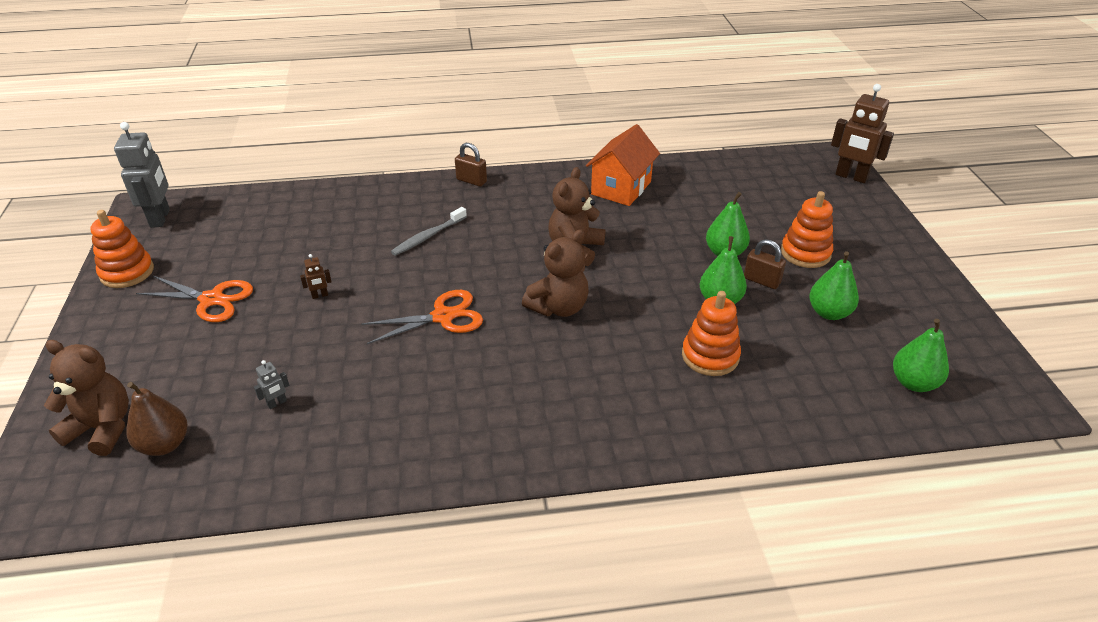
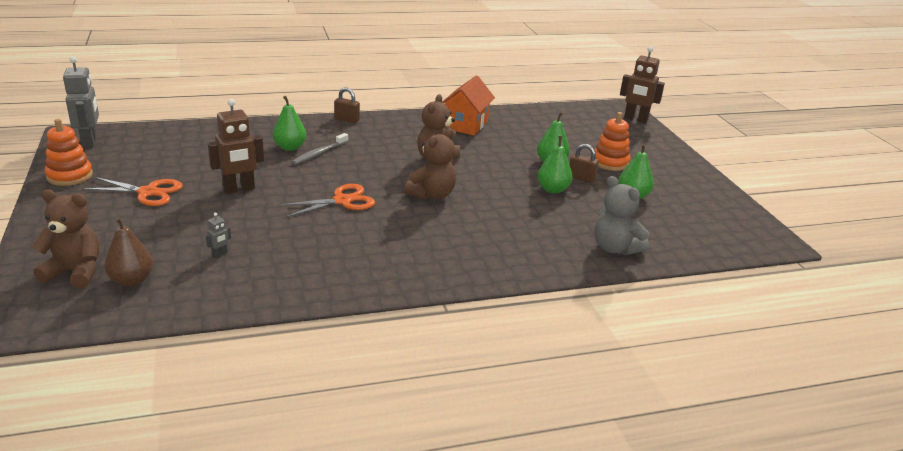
camera: 10 degrees left, 10 degrees down
brown robot [300,254,332,299] -> brown robot [208,99,264,194], size x2.31
orange stacking toy [682,291,741,376] -> none
green pear [893,319,949,392] -> green pear moved to [273,96,306,151]
none -> grey teddy bear [595,176,649,255]

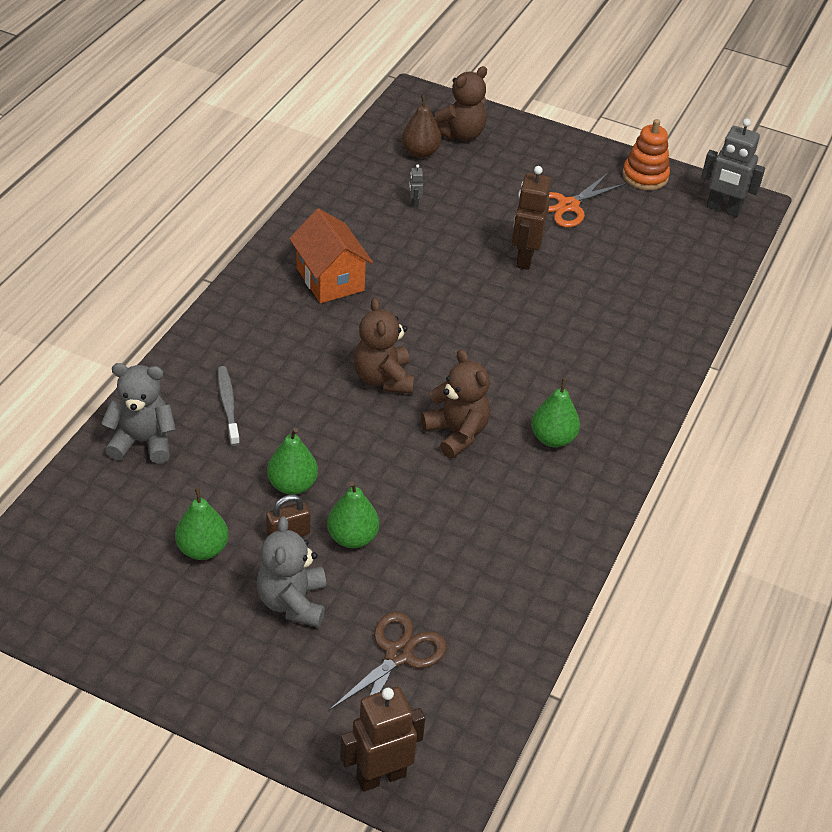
camera: 130 degrees right, 15 degrees up
green pear [273,96,306,151] -> green pear moved to [531,378,580,447]
orange scissors [278,184,375,218] -> none
grey toothbrush [292,133,348,165] -> grey toothbrush moved to [218,366,240,446]
brown padlock [334,88,360,123] -> none
orange house [442,75,495,135] -> orange house moved to [289,208,373,303]
orange stacking toy [595,112,631,171] -> grey teddy bear [257,516,326,628]
none -> brown scissors [329,611,447,710]

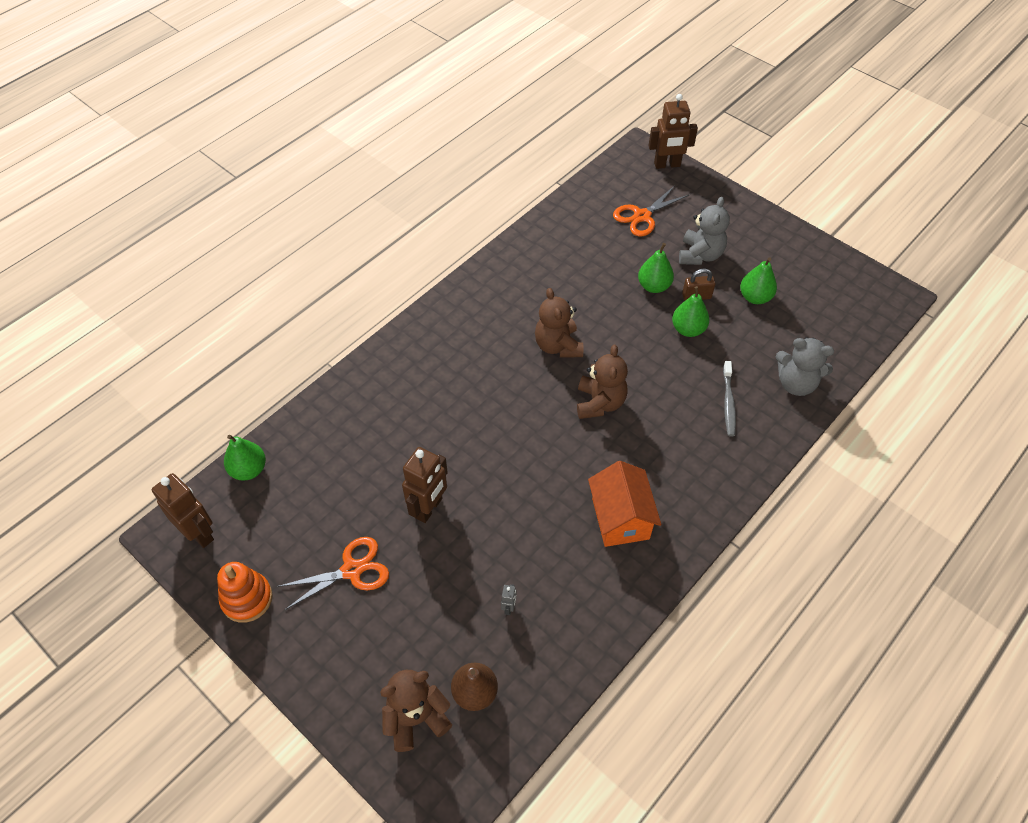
camera: 160 degrees left, 10 degrees up
brown scissors [329,611,447,710] -> orange scissors [613,186,689,236]
green pear [531,378,580,447] -> green pear moved to [224,435,266,480]
grey robot [701,119,765,217] -> brown robot [152,473,214,548]

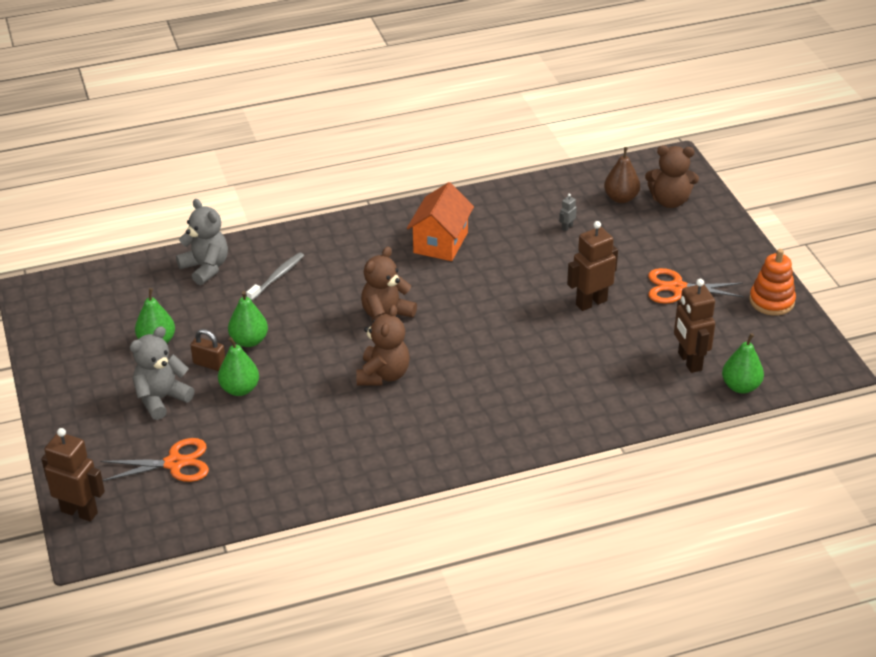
camera: 150 degrees left, 15 degrees down
brown robot [152,473,214,548] -> brown robot moved to [674,279,715,373]

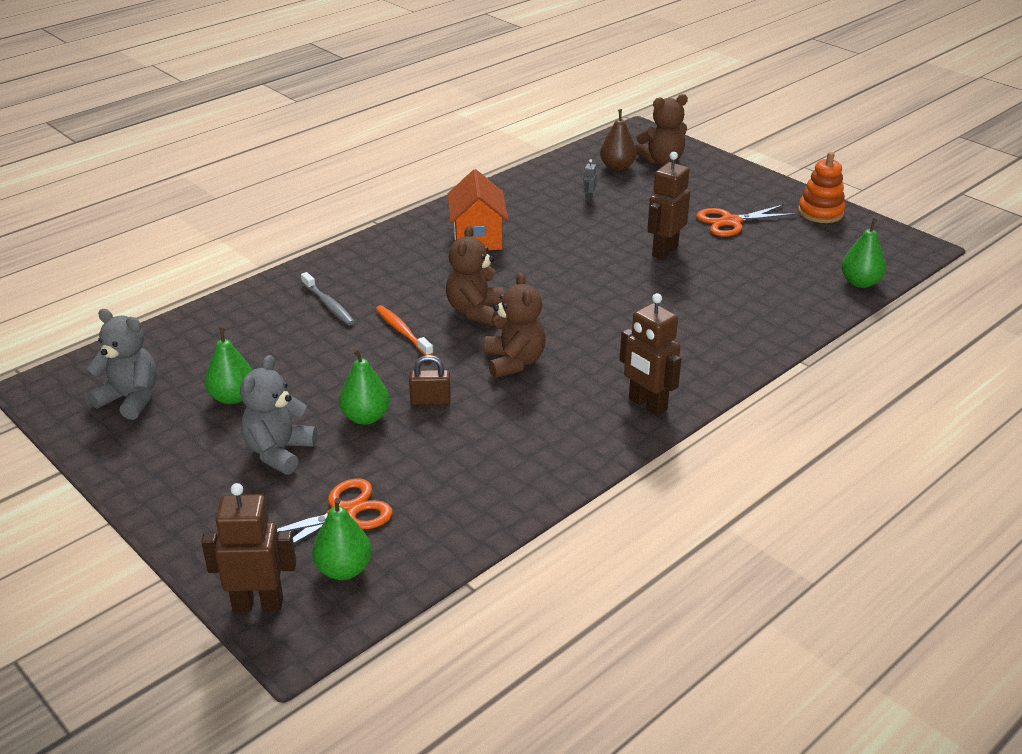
camera: 25 degrees left, 5 degrees down
grey teddy bear [176,199,228,285] -> grey teddy bear moved to [87,309,157,420]
brown padlock [190,329,225,371] -> brown padlock moved to [409,355,451,405]
green pear [228,291,268,347] -> green pear moved to [312,498,372,580]
grey toothbrush [246,252,304,301] -> grey toothbrush turned 135 degrees clockwise [301,272,355,325]
brown robot [674,279,715,373] -> brown robot moved to [620,293,681,416]
none -> orange toothbrush [376,305,433,355]

